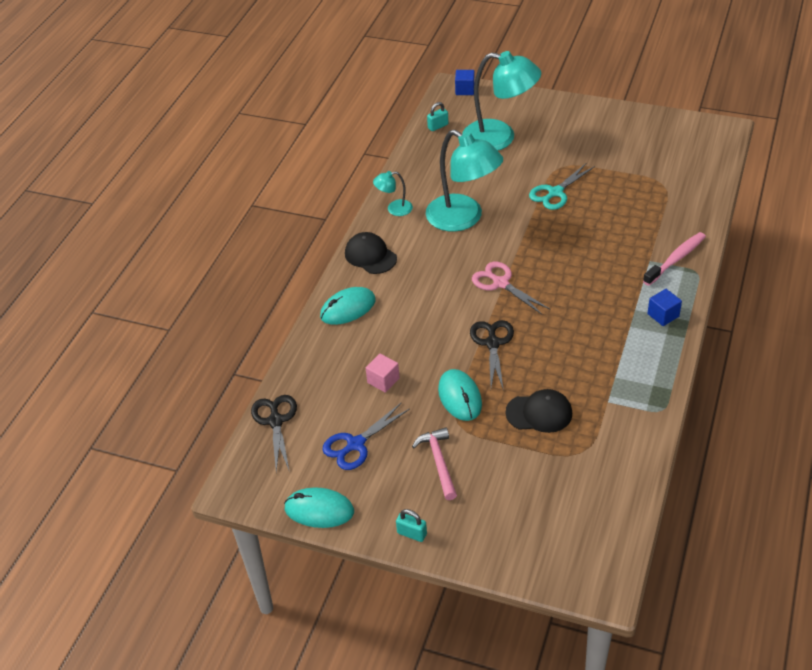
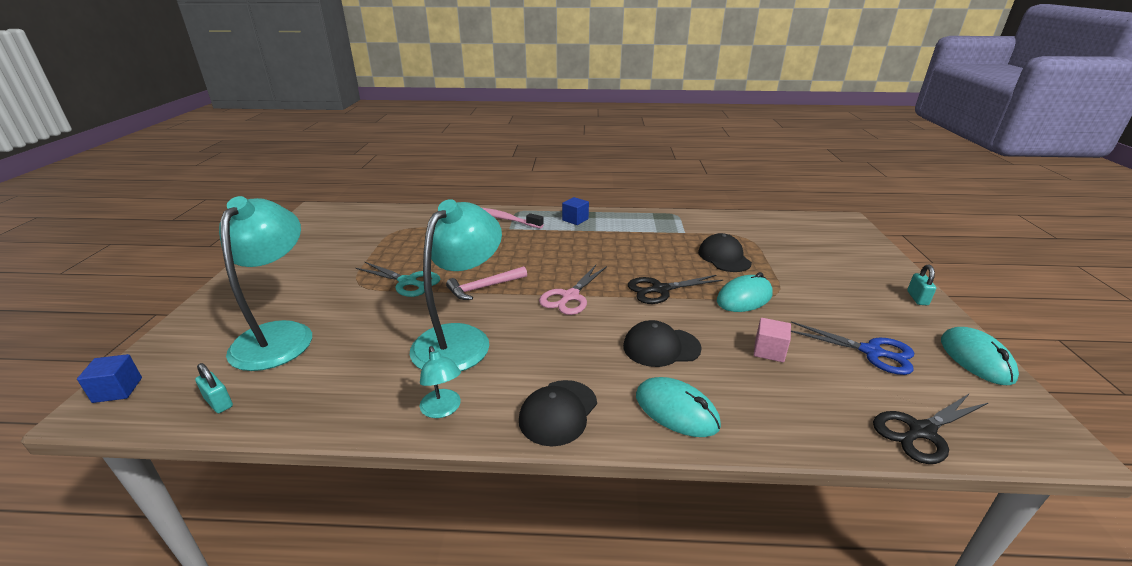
camera: 110 degrees left, 15 degrees down
pink hammer [412,427,457,500] -> pink hammer moved to [446,266,527,300]
none -> black cap [623,320,702,367]

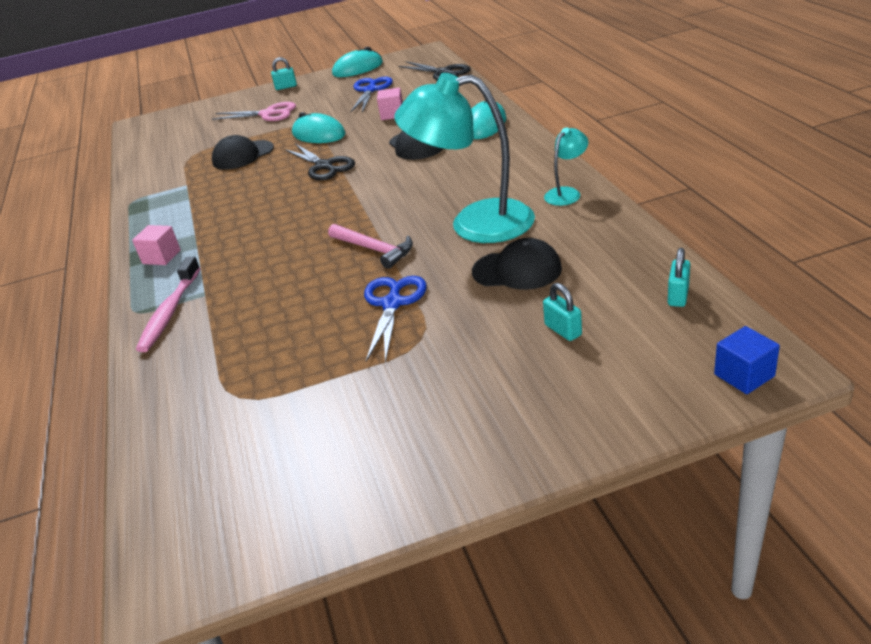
camera: 105 degrees left, 5 degrees up
turquoise lamp [219,196,312,371] -> turquoise padlock [543,283,582,341]
turquoise scissors [356,262,440,297] -> blue scissors [364,276,427,363]
black cap [519,380,597,446] -> black cap moved to [472,238,562,290]
pink scissors [539,265,607,315] -> pink scissors moved to [212,102,296,121]
blue cube [562,197,589,225] -> pink cube [132,225,181,265]

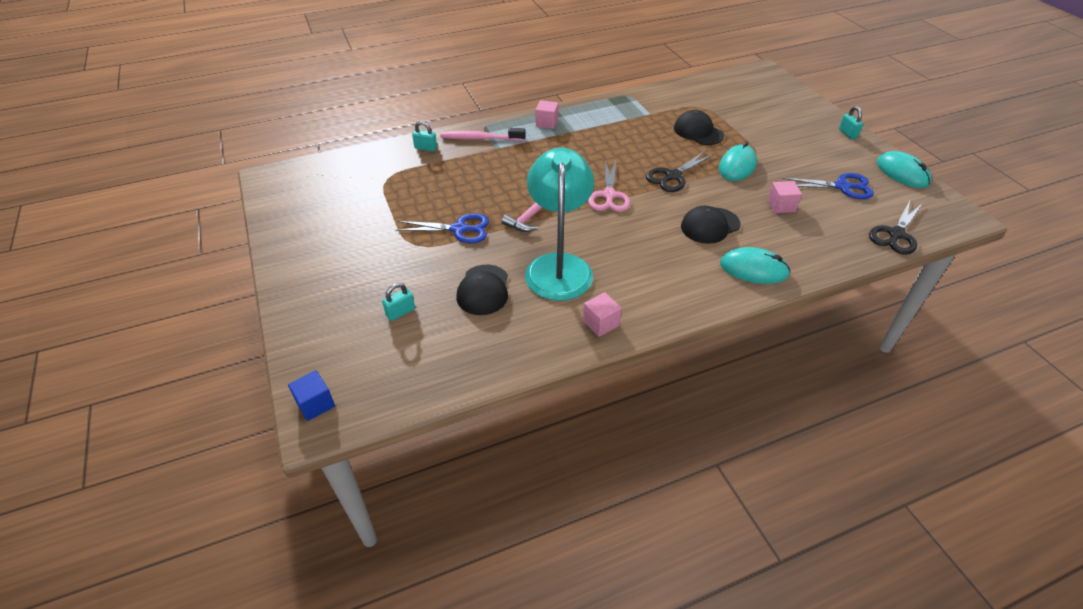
camera: 80 degrees right, 10 degrees up
pink scissors [212,102,296,121] -> pink scissors moved to [588,161,631,212]
turquoise lamp [544,127,588,206] -> pink cube [583,292,622,337]
turquoise padlock [668,248,690,307] -> turquoise padlock moved to [412,121,437,151]

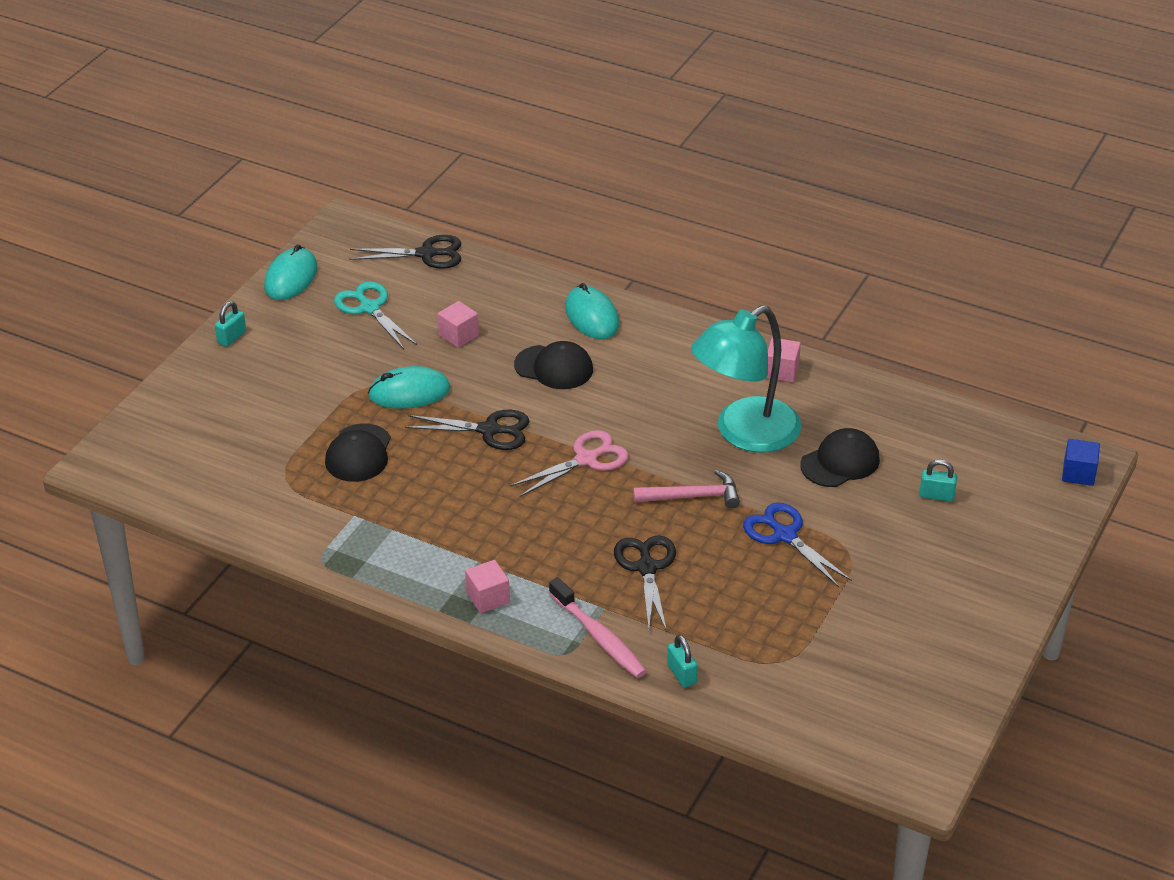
camera: 130 degrees left, 5 degrees down
blue scissors [782,173,874,199] -> turquoise scissors [334,281,417,349]
none -> black scissors [614,536,676,632]

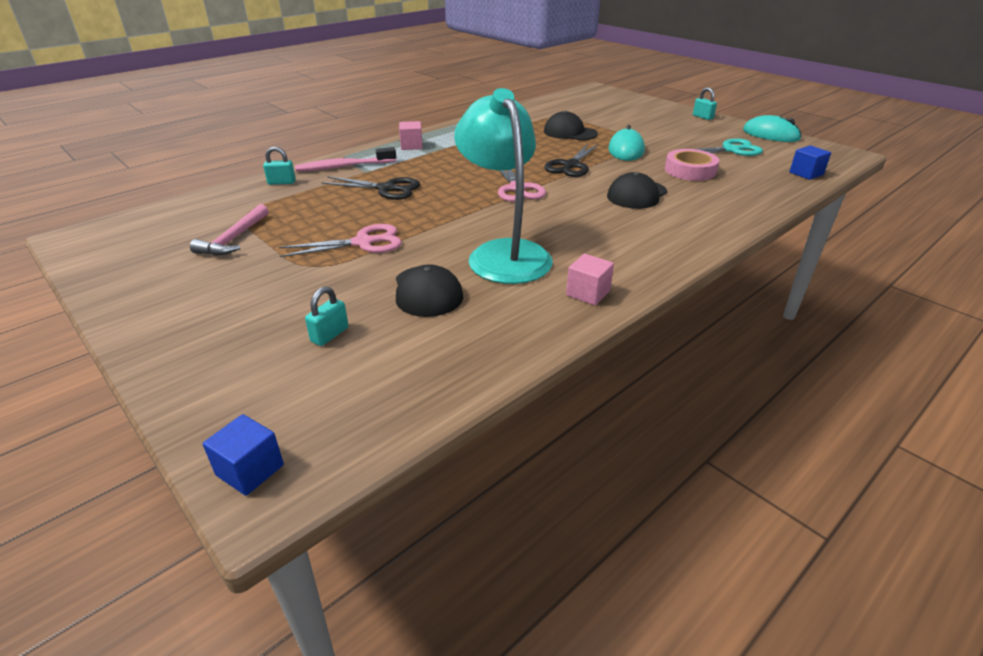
camera: 110 degrees right, 5 degrees down
black scissors [350,235,461,269] -> blue cube [789,145,831,180]
pink cube [438,301,479,348] -> pink tape [665,149,719,181]
turquoise mouse [565,283,619,339] -> none
pink hammer [633,470,740,508] -> pink hammer moved to [190,204,269,256]
blue scissors [743,502,852,587] -> pink scissors [279,224,402,257]

